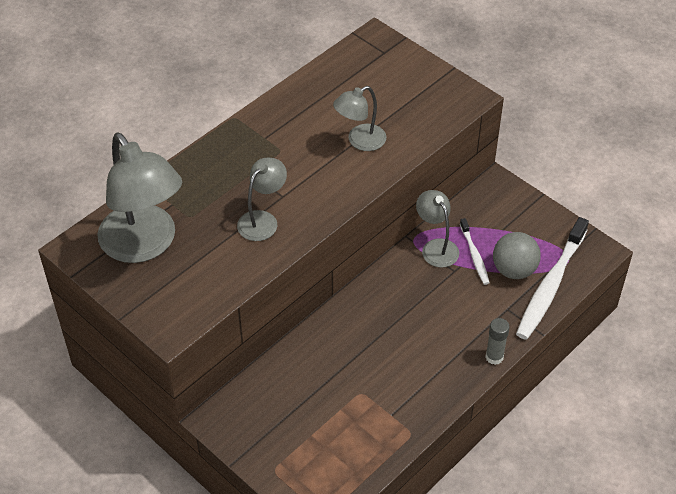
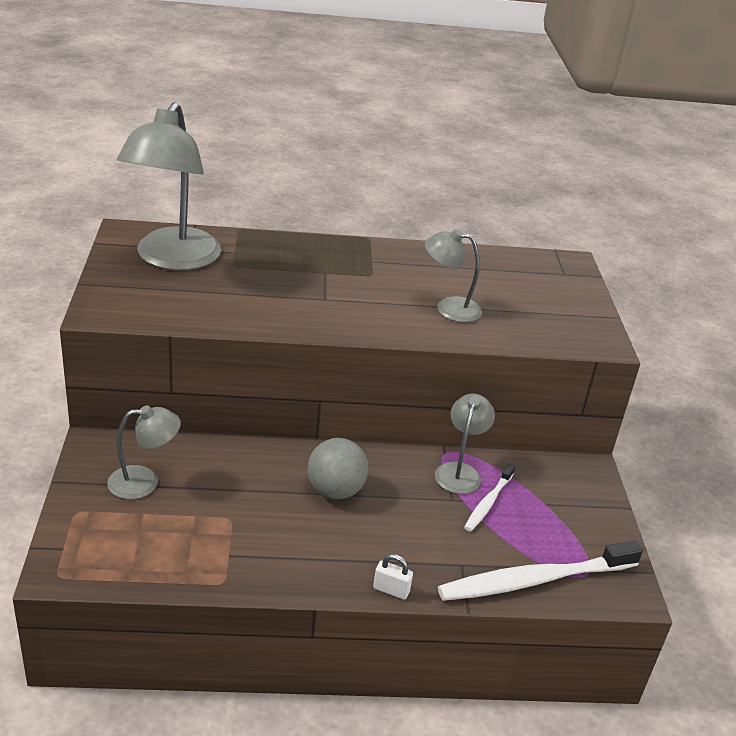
camera: 40 degrees right, 15 degrees down
grey lamp [237,158,287,241] -> grey lamp moved to [107,405,181,499]
grey glue stick [485,318,510,365] -> white padlock [373,554,413,600]
grey ball [493,232,541,279] -> grey ball moved to [308,438,369,499]

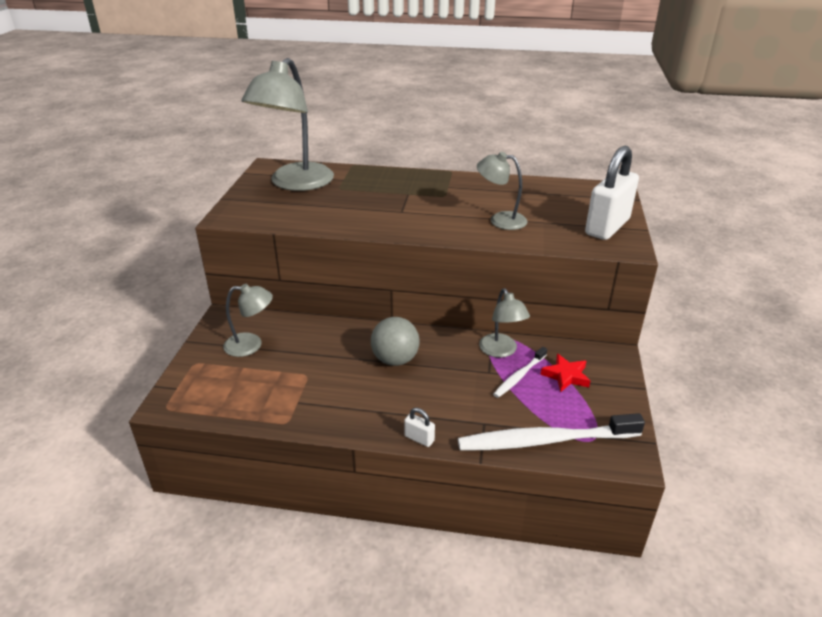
camera: 15 degrees right, 0 degrees up
grey lamp [435,393,495,494] -> grey lamp turned 135 degrees clockwise [479,288,530,358]
none -> red star [540,354,590,392]
none -> white padlock [585,146,639,240]

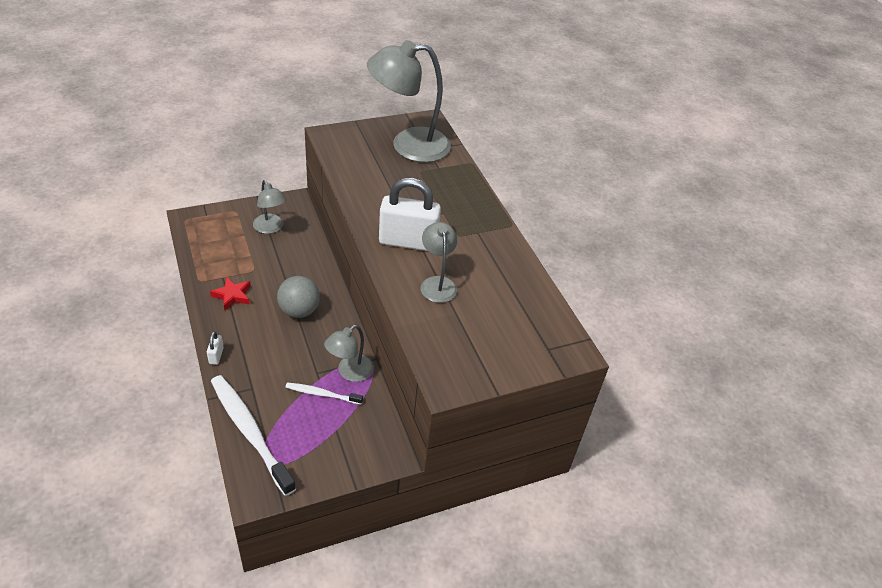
camera: 55 degrees right, 10 degrees up
red star [540,354,590,392] -> red star moved to [210,277,251,311]
white padlock [585,146,639,240] -> white padlock moved to [379,178,441,251]

